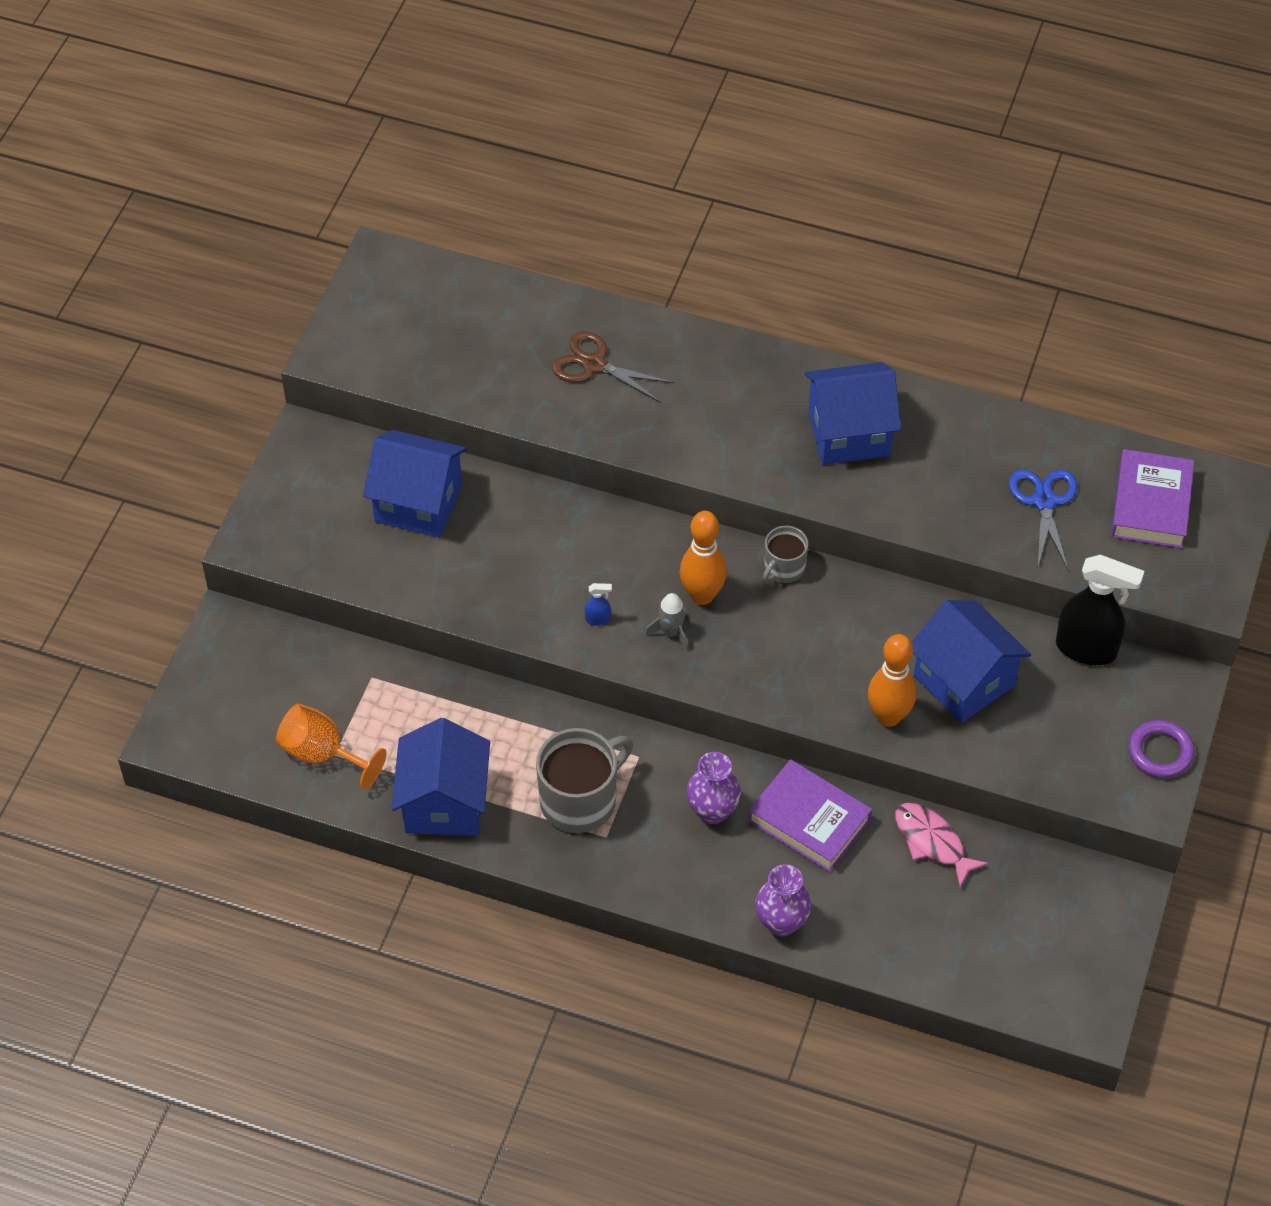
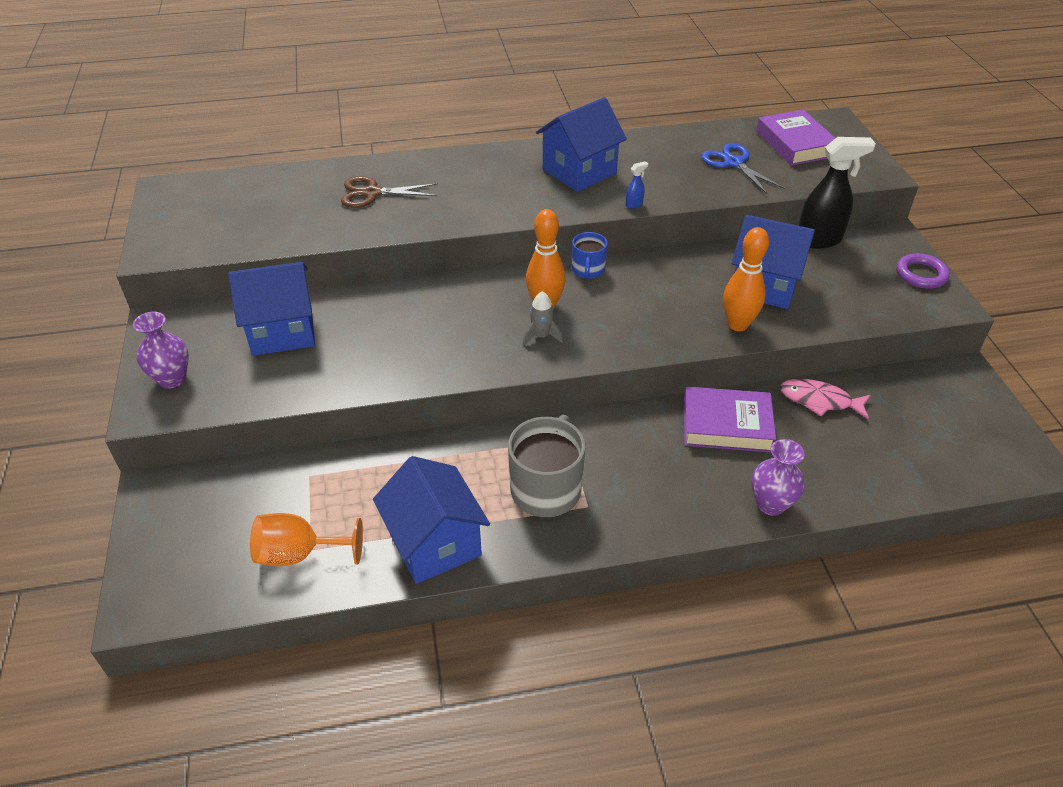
camera: 30 degrees left, 10 degrees down
blue spray bottle [585,583,612,625] -> blue spray bottle moved to [626,161,648,209]
purple vase [686,752,741,824] -> purple vase moved to [133,312,189,389]
grey mug [762,526,808,583] -> blue mug [572,232,608,279]

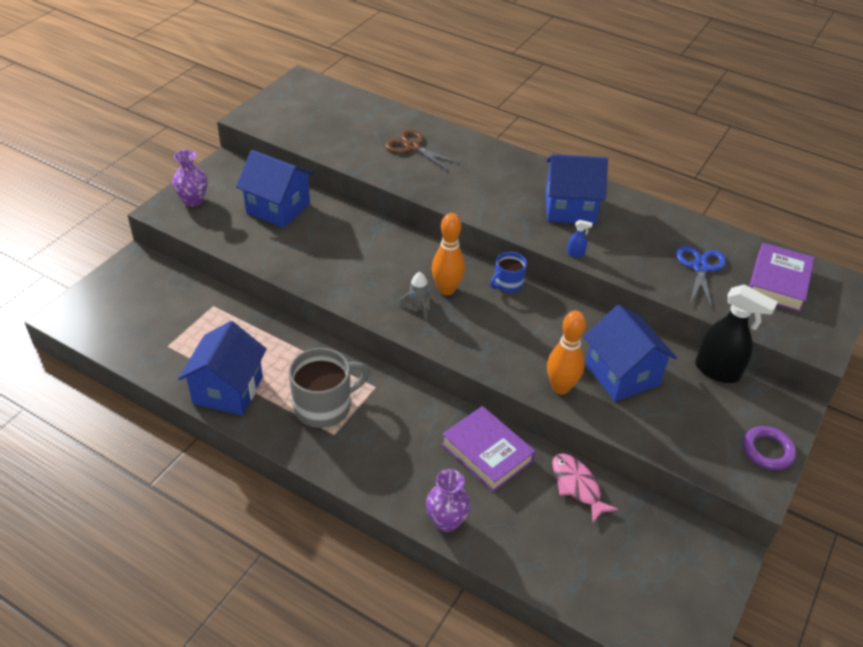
camera: 40 degrees right, 0 degrees up
orange goblet [250,513,363,566] -> none

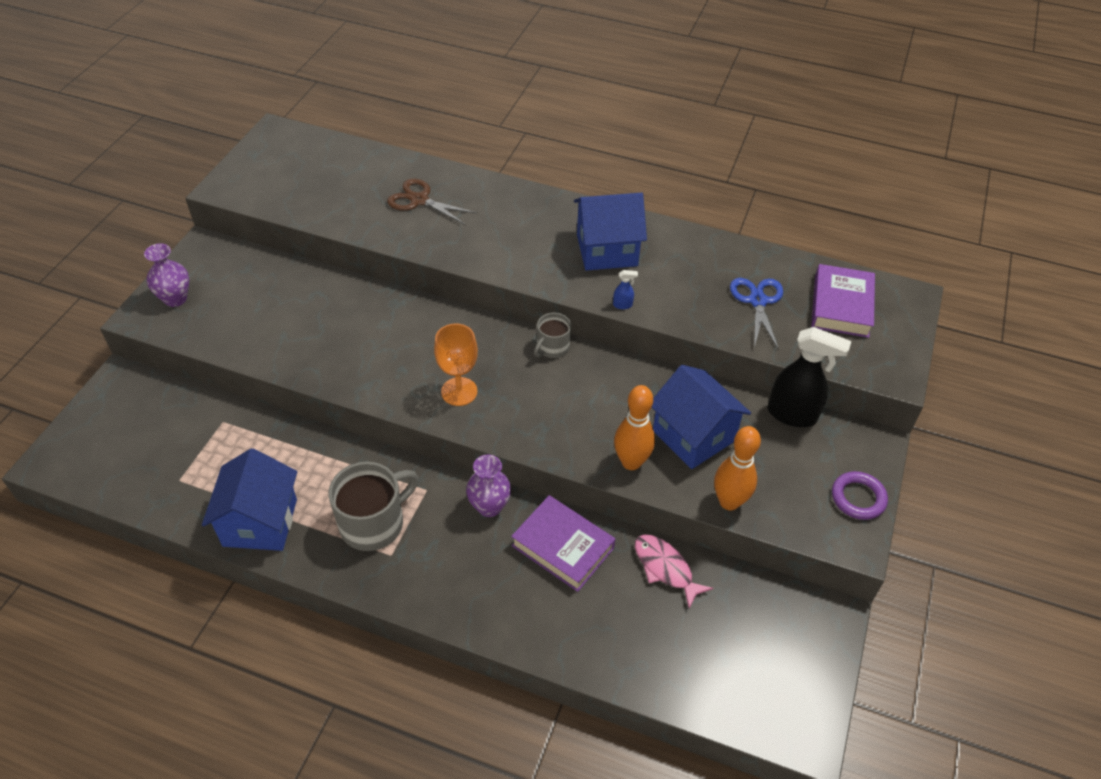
camera: 10 degrees left, 5 degrees up
blue house [236,150,314,228] -> none
grey rocket [400,272,430,320] -> orange goblet [434,324,478,406]
purple vase [426,469,471,532] -> purple vase moved to [466,455,511,517]
orange bowling pin [432,213,465,295] -> orange bowling pin moved to [714,426,761,510]
blue mug [490,252,527,293] -> grey mug [534,312,572,358]

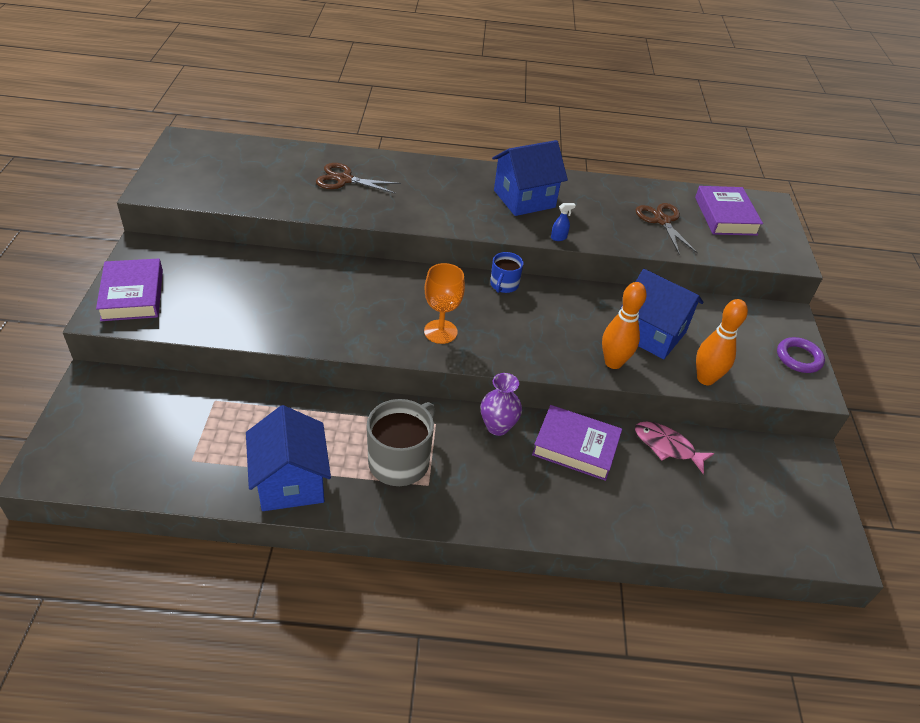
camera: 20 degrees left, 5 degrees down
purple vase [144,243,189,307] -> purple book [96,259,163,321]
grey mug [534,312,572,358] -> blue mug [490,252,523,293]
blue scissors [730,278,783,350] -> brown scissors [636,203,698,255]
black spray bottle [767,327,851,427] -> none

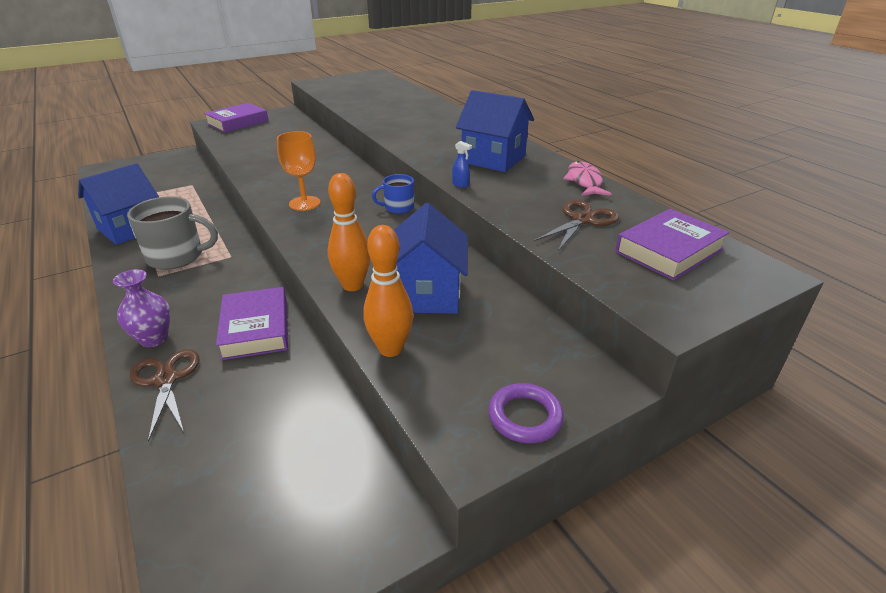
camera: 60 degrees right, 10 degrees down
brown scissors [316,163,401,194] -> brown scissors moved to [130,349,199,442]
purple vase [481,373,522,436] -> purple vase moved to [113,269,170,347]
pink fish [635,421,714,474] -> pink fish moved to [563,161,612,196]

